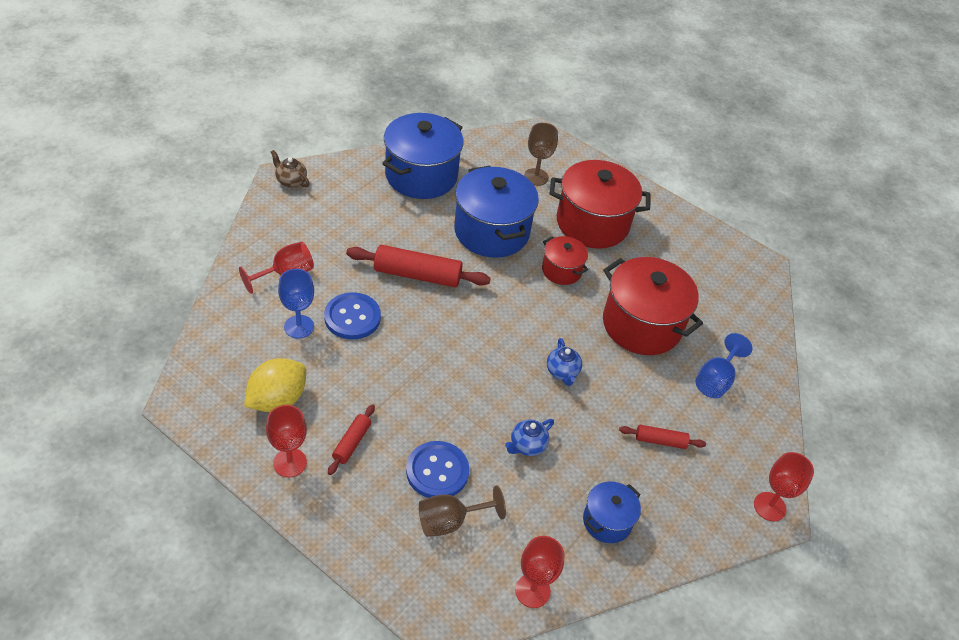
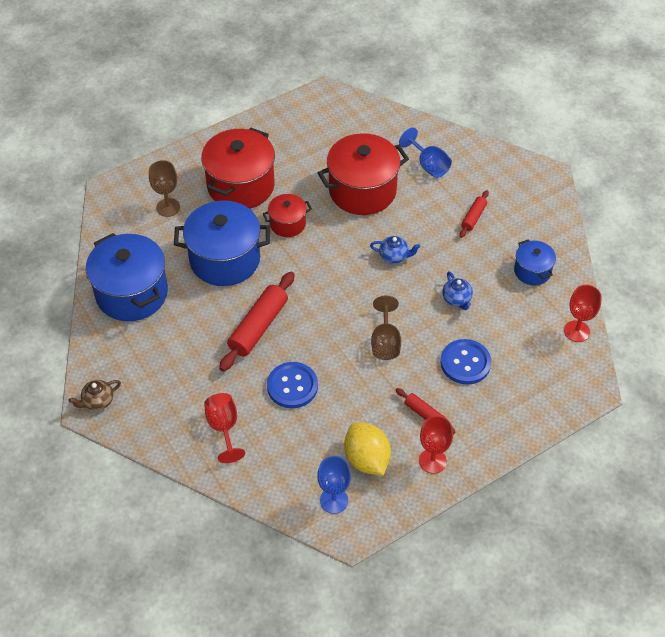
camera: 65 degrees left, 5 degrees up
blue goblet [278,269,314,339] -> blue goblet moved to [317,456,351,514]
brown goblet [419,485,506,537] -> brown goblet moved to [371,296,401,360]
red goblet [754,452,814,521] -> none

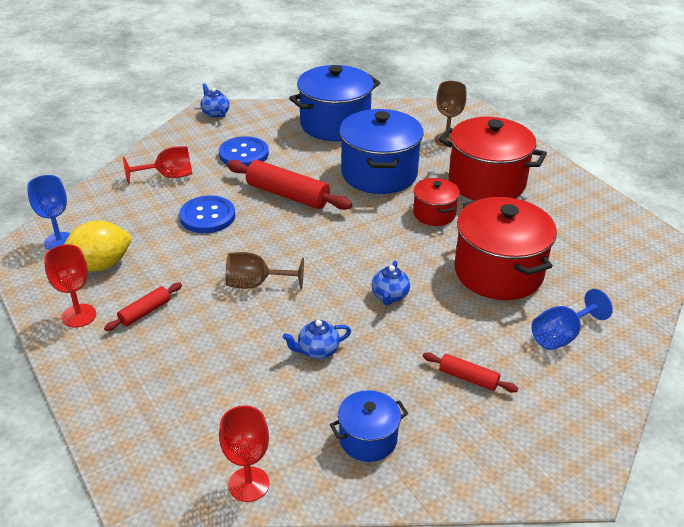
camera: 90 degrees right, 15 degrees down
brown teapot [68,380,121,410] -> blue teapot [200,83,230,118]
blue button [441,339,491,385] -> blue button moved to [219,136,269,167]

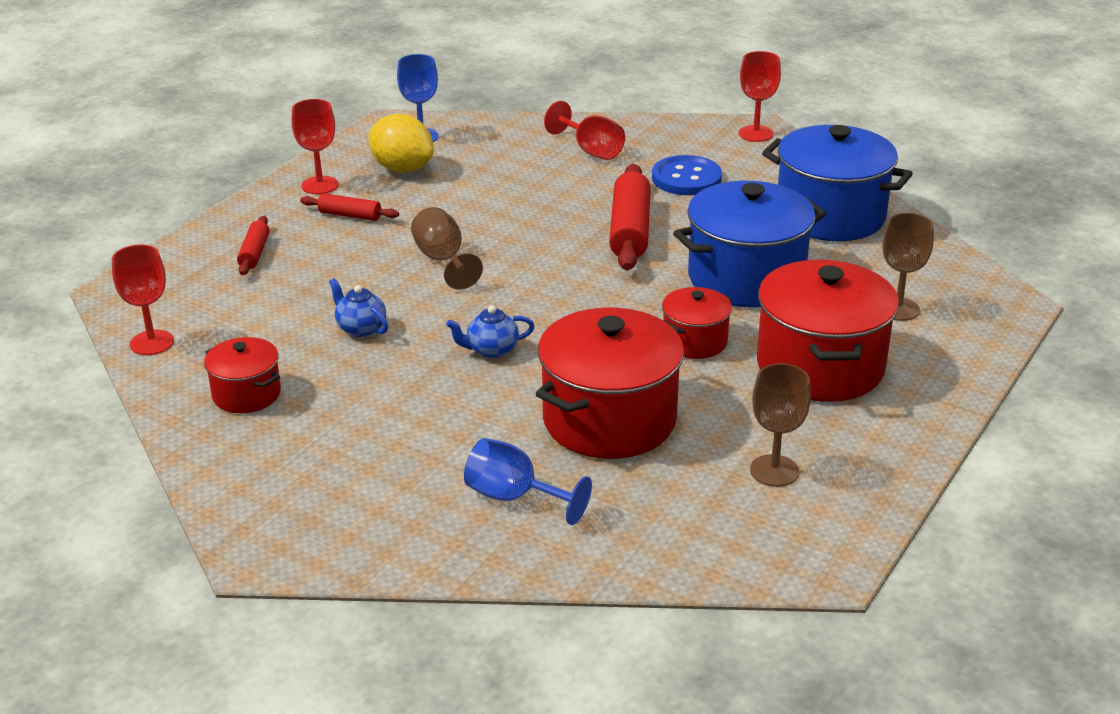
camera: 65 degrees right, 5 degrees down
blue button [179,196,235,233] -> none
blue teapot [200,83,230,118] -> red goblet [739,51,781,142]
blue pot [330,390,408,462] -> red pot [204,337,281,413]
red rolling pin [423,352,518,392] -> red rolling pin moved to [237,216,270,275]
none -> brown goblet [750,363,811,487]

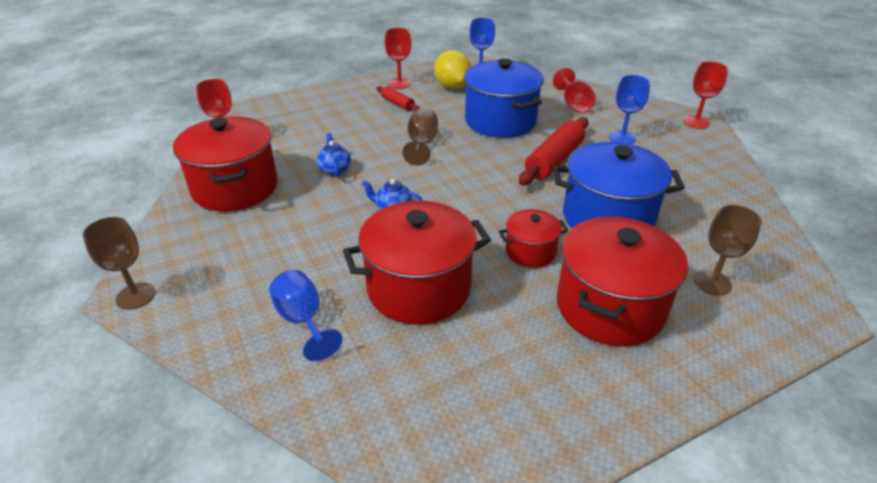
camera: 30 degrees right, 5 degrees up
red pot [204,337,281,413] -> red pot [173,116,278,211], size x1.91
red rolling pin [237,216,270,275] -> none
blue button [652,155,722,195] -> blue goblet [609,75,650,144]
brown goblet [750,363,811,487] -> brown goblet moved to [83,217,155,310]
blue pot [762,125,913,241] -> blue pot moved to [464,58,544,138]

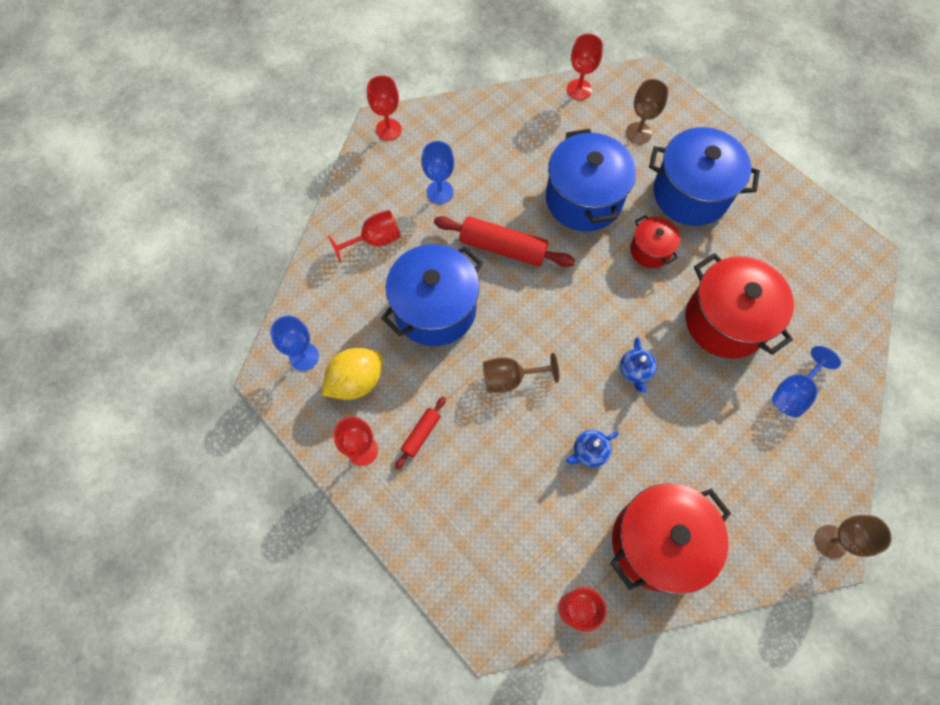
camera: 105 degrees left, 30 degrees up
red pot [556,217,688,346] -> blue pot [649,127,760,226]
none -> red goblet [567,34,603,100]

